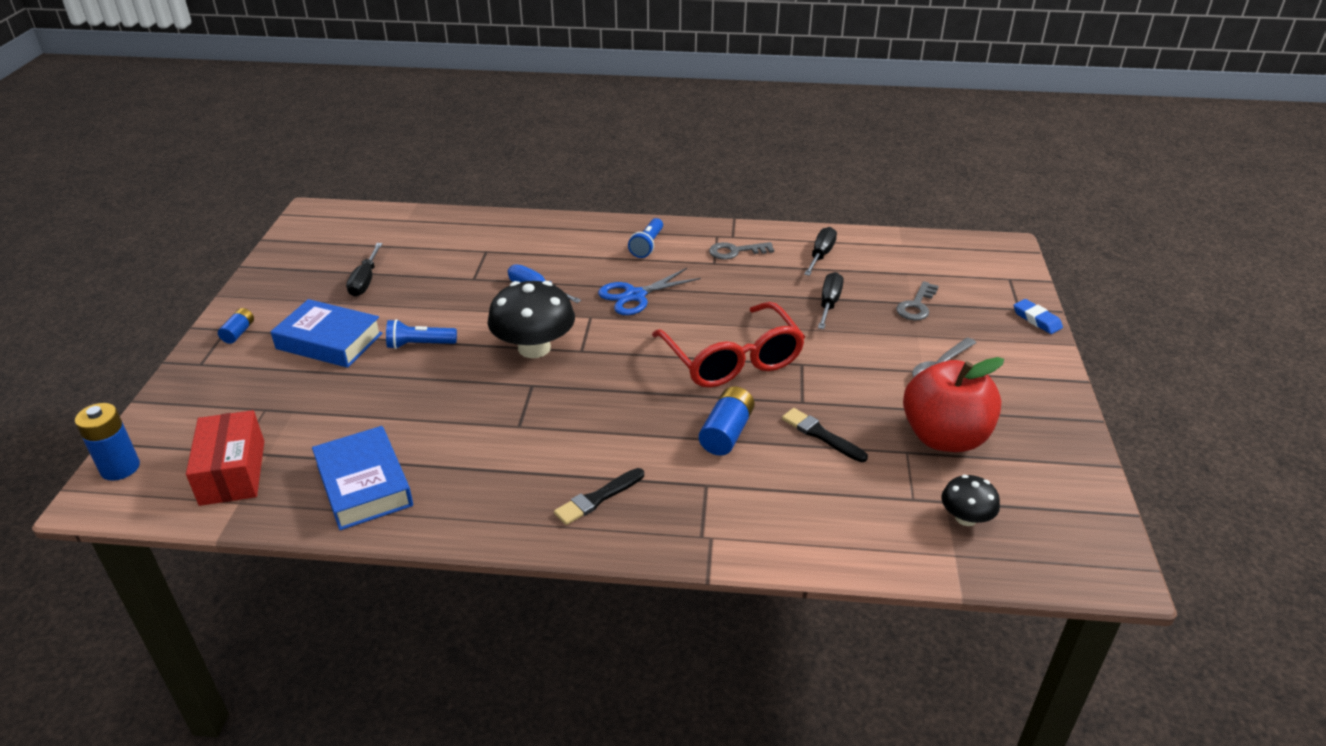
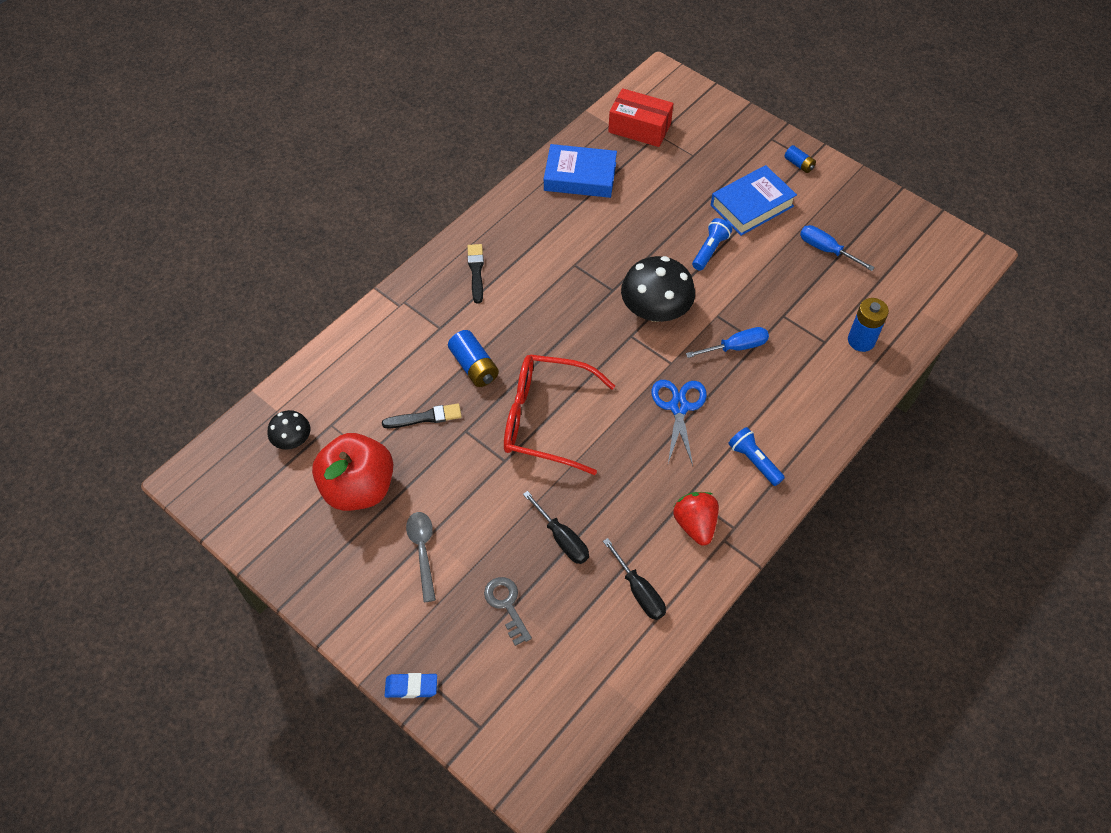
camera: 125 degrees right, 20 degrees up
blue battery [75,403,140,481] -> blue battery moved to [848,298,889,352]
black screwdriver [346,243,383,296] -> blue screwdriver [800,225,875,271]
grey key [709,242,774,260] -> red strawberry [673,492,719,546]

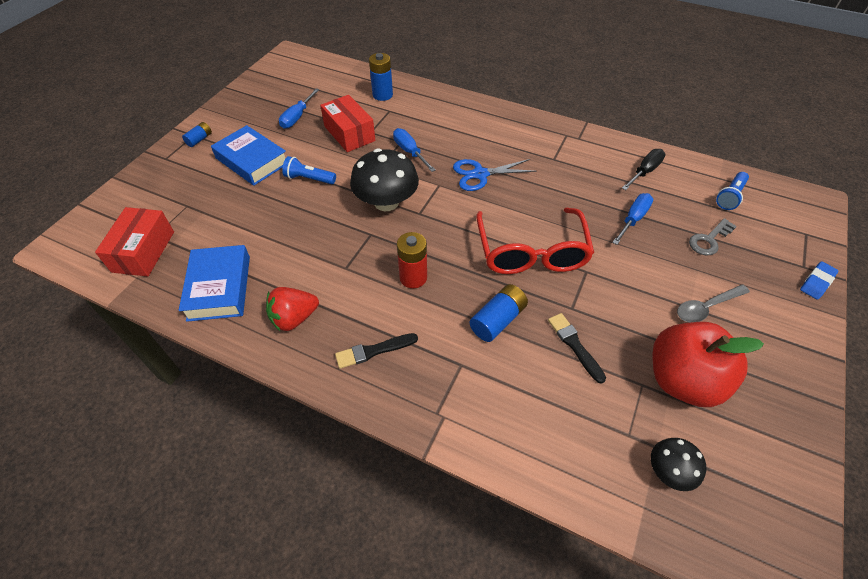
camera: 105 degrees left, 5 degrees down
blue eraser [385,673,437,698] -> blue eraser turned 60 degrees clockwise [800,261,839,300]
black screwdriver [523,491,589,564] -> blue screwdriver [612,193,654,245]
red strawberry [673,492,719,546] -> red strawberry moved to [266,287,319,332]
blue flashlight [728,427,785,486] -> blue flashlight moved to [716,172,749,210]
none -> red box [320,95,375,152]
none -> red battery [397,232,427,288]

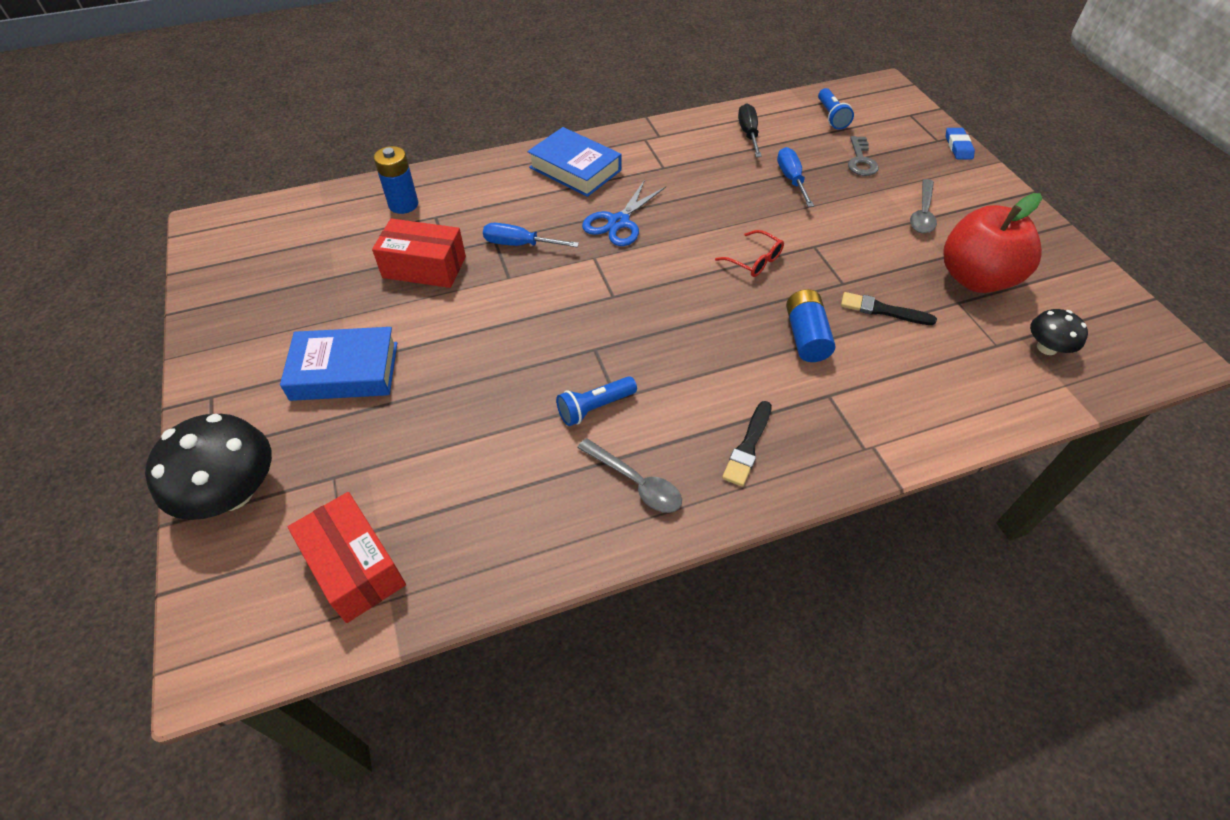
camera: 45 degrees left, 0 degrees up
blue book [179,245,250,322] -> blue book moved to [528,127,621,197]
blue battery [182,122,212,147] -> none
red strawberry [266,287,319,332] -> grey spoon [577,438,682,513]
blue screwdriver [279,88,320,129] -> none
blue flashlight [282,156,336,184] -> blue flashlight moved to [556,376,637,426]
black mushroom [350,148,419,211] -> black mushroom moved to [145,414,272,520]
red battery [397,232,427,288] -> none
red glasses [476,208,594,274] -> red glasses [715,230,784,277], size x0.45

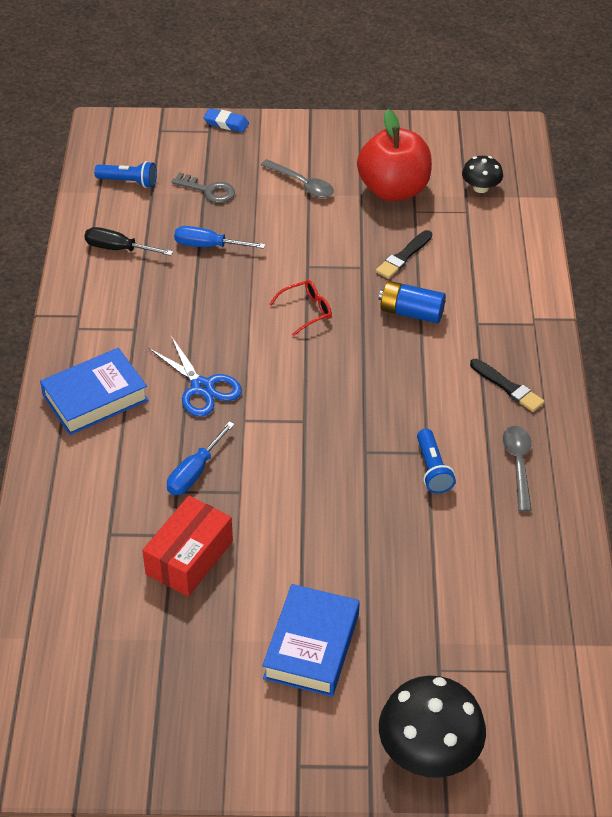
camera: 70 degrees left, 5 degrees down
red box [288,492,406,623] -> none
blue battery [374,146,418,214] -> none
grey spoon [577,438,682,513] -> grey spoon turned 60 degrees counterclockwise [503,426,532,512]

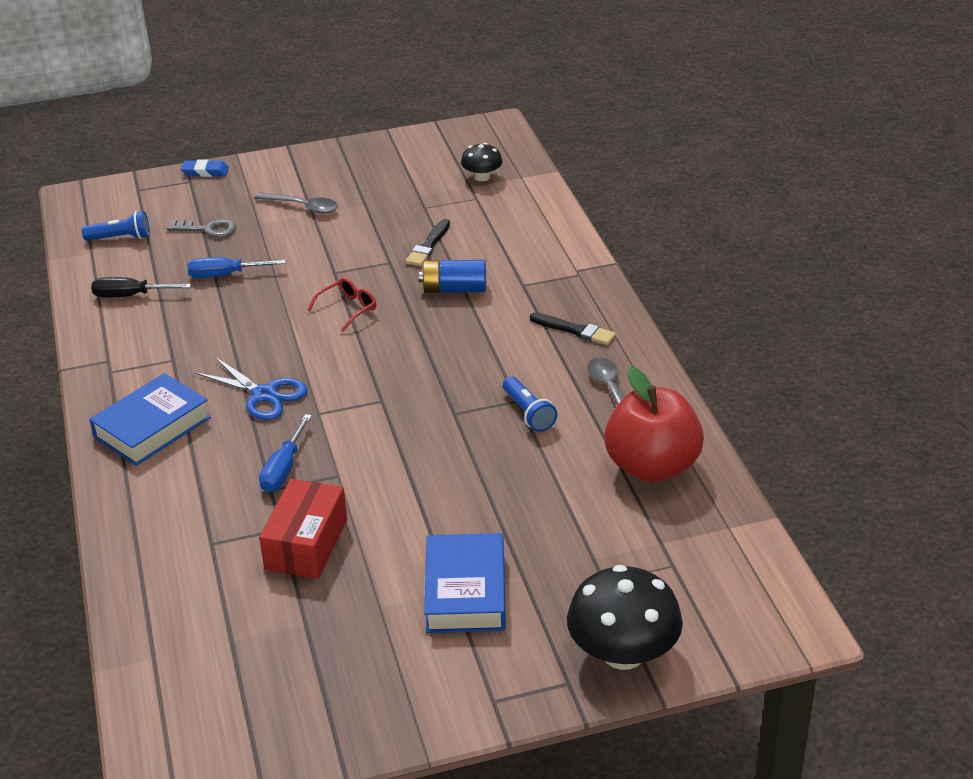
camera: 15 degrees left, 10 degrees down
red apple [357,109,432,201] -> red apple moved to [604,367,704,483]

